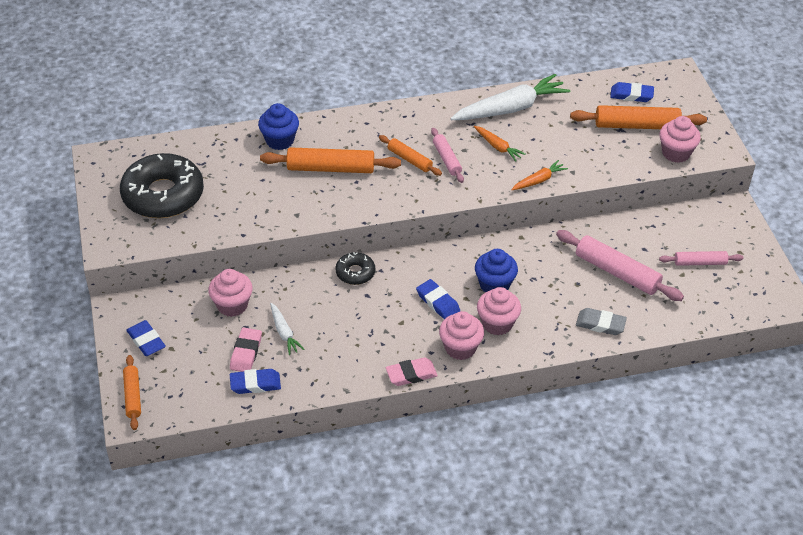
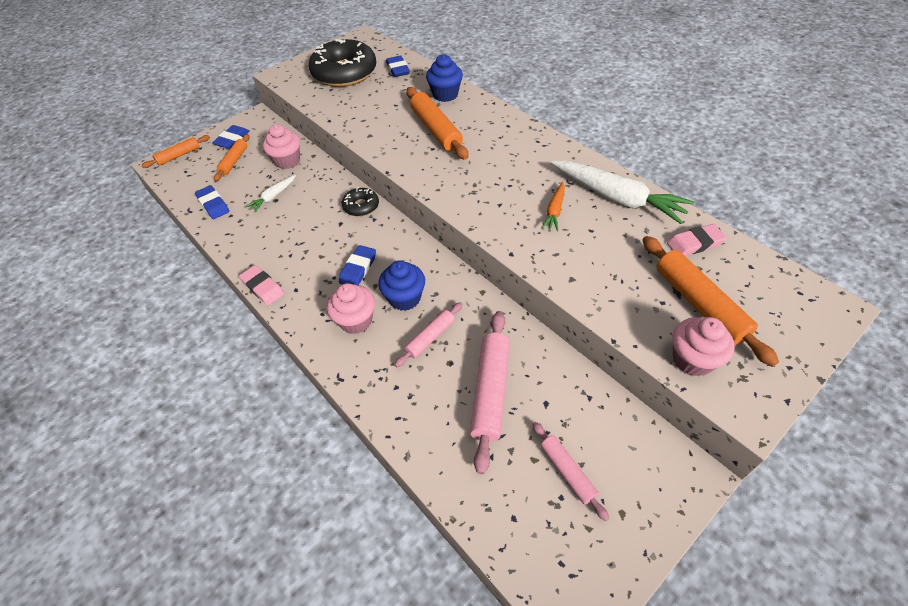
camera: 65 degrees right, 5 degrees up
pink eraser [230,328,262,372] -> pink eraser moved to [667,224,726,256]
orange rolling pin [379,135,442,176] -> orange rolling pin moved to [214,134,250,181]
pink rolling pin [431,128,464,183] -> pink rolling pin moved to [394,302,463,367]
pink cupcake [439,311,484,360] -> none
orange carrot [511,160,568,190] -> none
grey eraser [576,308,627,335] -> none
blue eraser [610,82,654,102] -> blue eraser moved to [386,55,410,77]

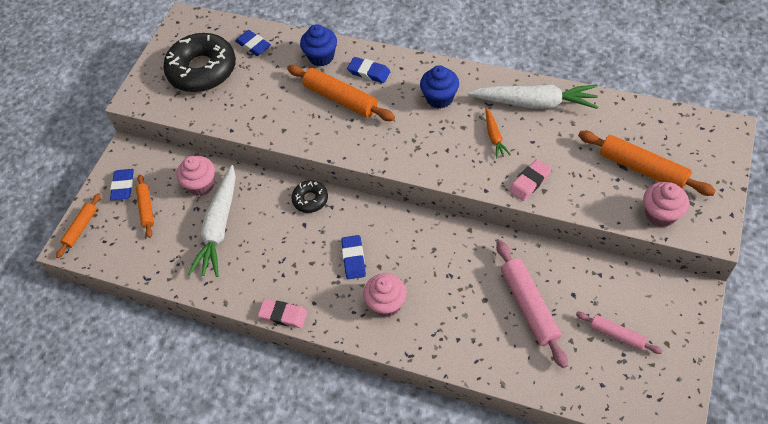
camera: 25 degrees left, 5 degrees up
blue eraser [195,185,229,219] -> blue eraser moved to [347,57,390,83]
white carrot [246,175,296,213] -> white carrot [188,165,236,277], size x2.06
blue cupcake [378,260,425,311] -> blue cupcake moved to [420,65,459,109]
pink rolling pin [394,302,463,367] -> none
pink eraser [667,224,726,256] -> pink eraser moved to [509,159,552,201]

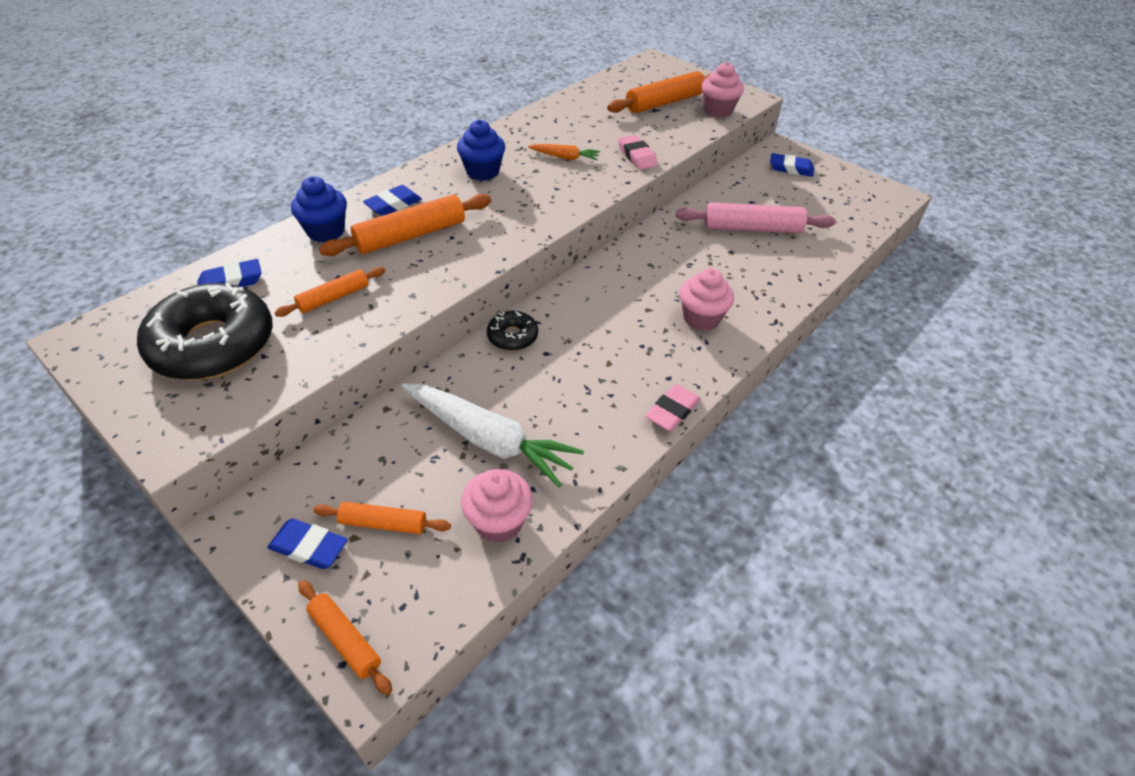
camera: 75 degrees left, 10 degrees down
pink cupcake [176,156,215,196] -> pink cupcake moved to [461,469,533,543]
blue eraser [341,235,366,279] -> blue eraser moved to [770,153,814,177]
white carrot [468,84,598,109] -> none
pink rolling pin [576,312,662,354] -> none
none -> orange rolling pin [275,267,386,317]

